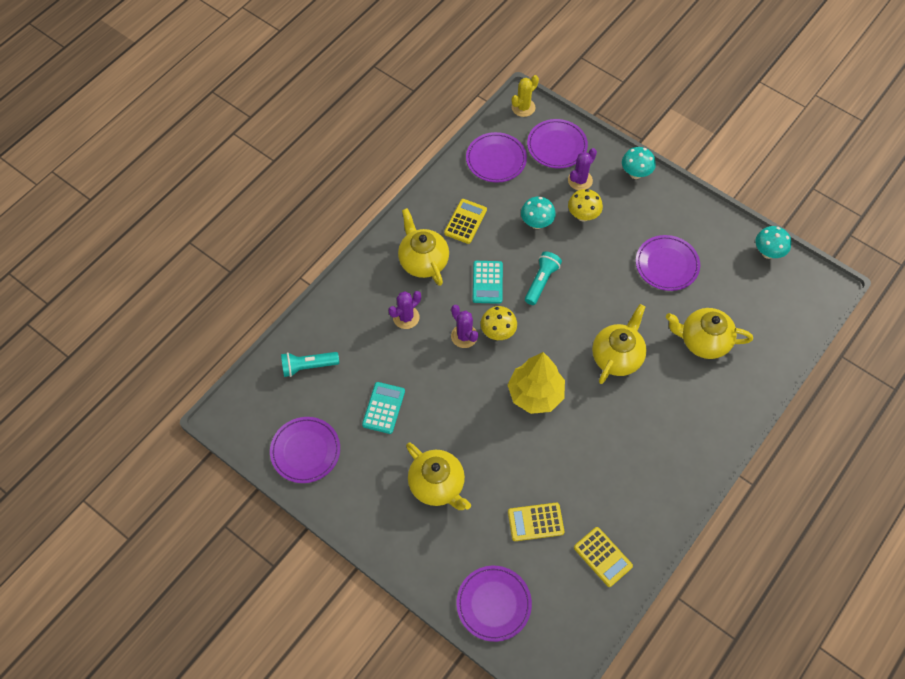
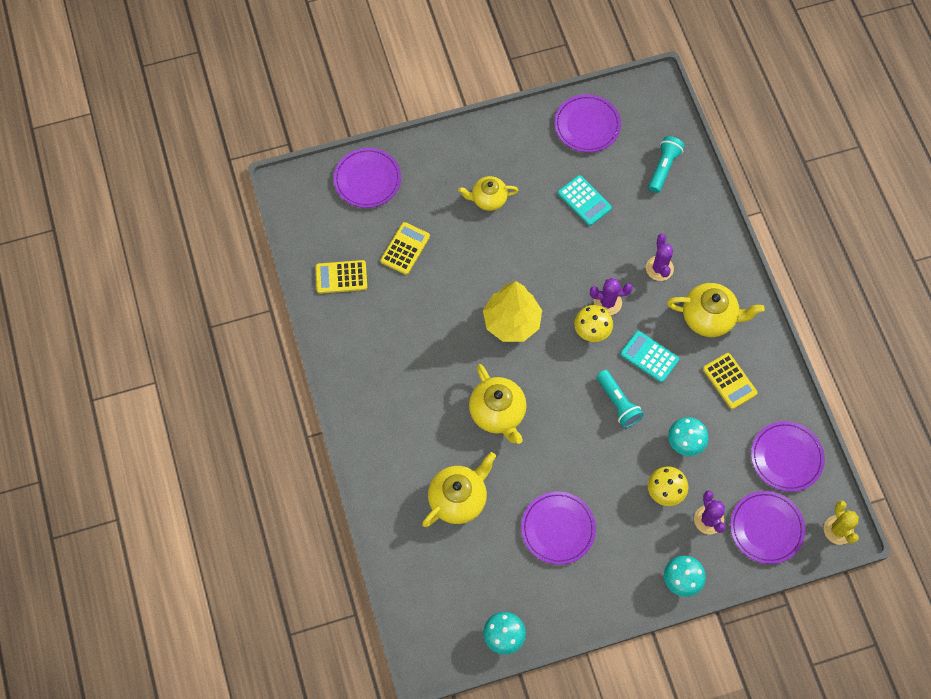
camera: 125 degrees right, 5 degrees up
yellow teapot [406,442,471,510] -> yellow teapot [458,176,519,211], size x0.67

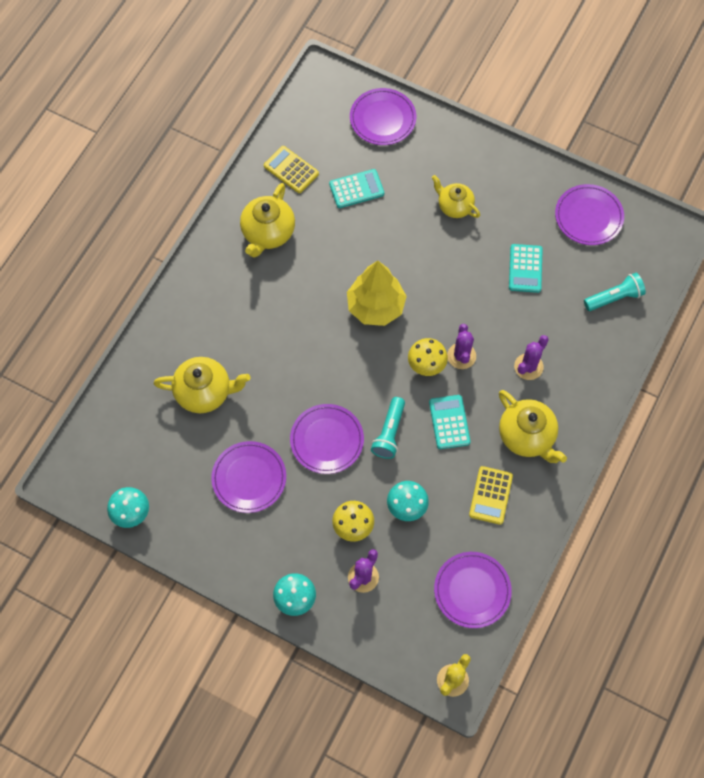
camera: 45 degrees right, 0 degrees up
yellow calculator [381,222,430,275] -> turquoise calculator [329,169,384,208]
yellow teapot [469,364,527,444] -> yellow teapot moved to [240,183,295,258]
purple cactus [590,278,633,315] -> purple cactus turned 45 degrees clockwise [447,324,476,369]
purple plate [730,491,805,564] -> purple plate moved to [290,404,364,474]

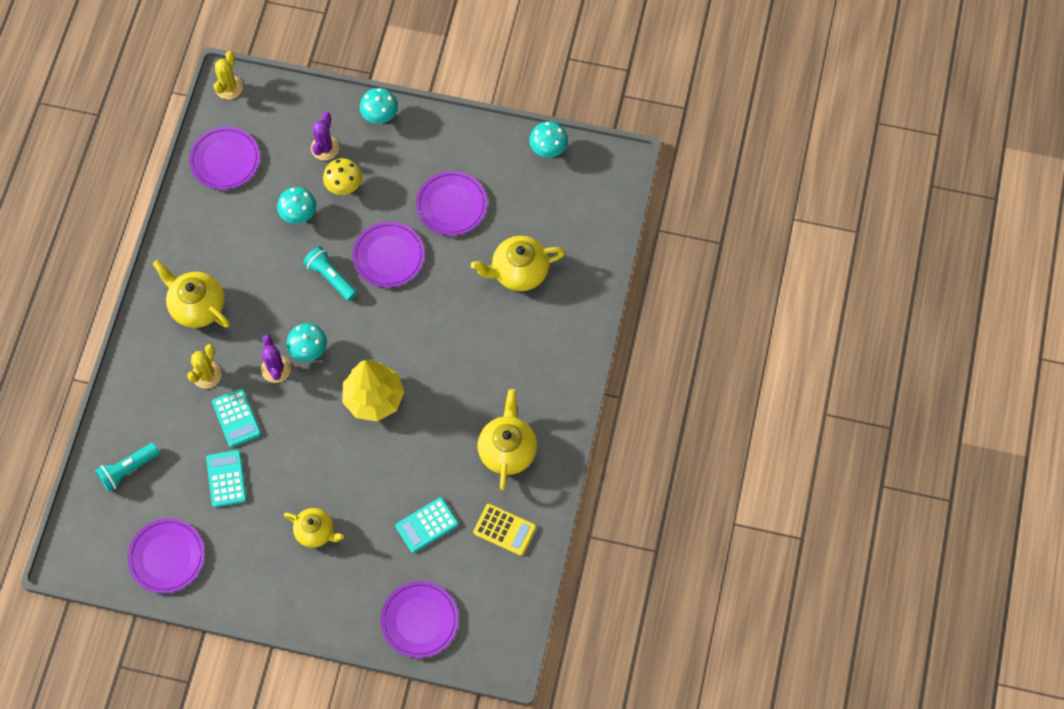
camera: 165 degrees right, 0 degrees up
turquoise flashlight [371,397,405,459] -> turquoise flashlight turned 45 degrees counterclockwise [303,246,357,301]
yellow mushroom [408,338,448,376] -> turquoise mushroom [286,323,327,362]
turquoise calculator [429,395,470,449] -> turquoise calculator moved to [212,388,261,447]
yellow calculator [469,466,513,525] -> none
purple cactus [514,335,549,380] -> yellow cactus [187,344,222,389]

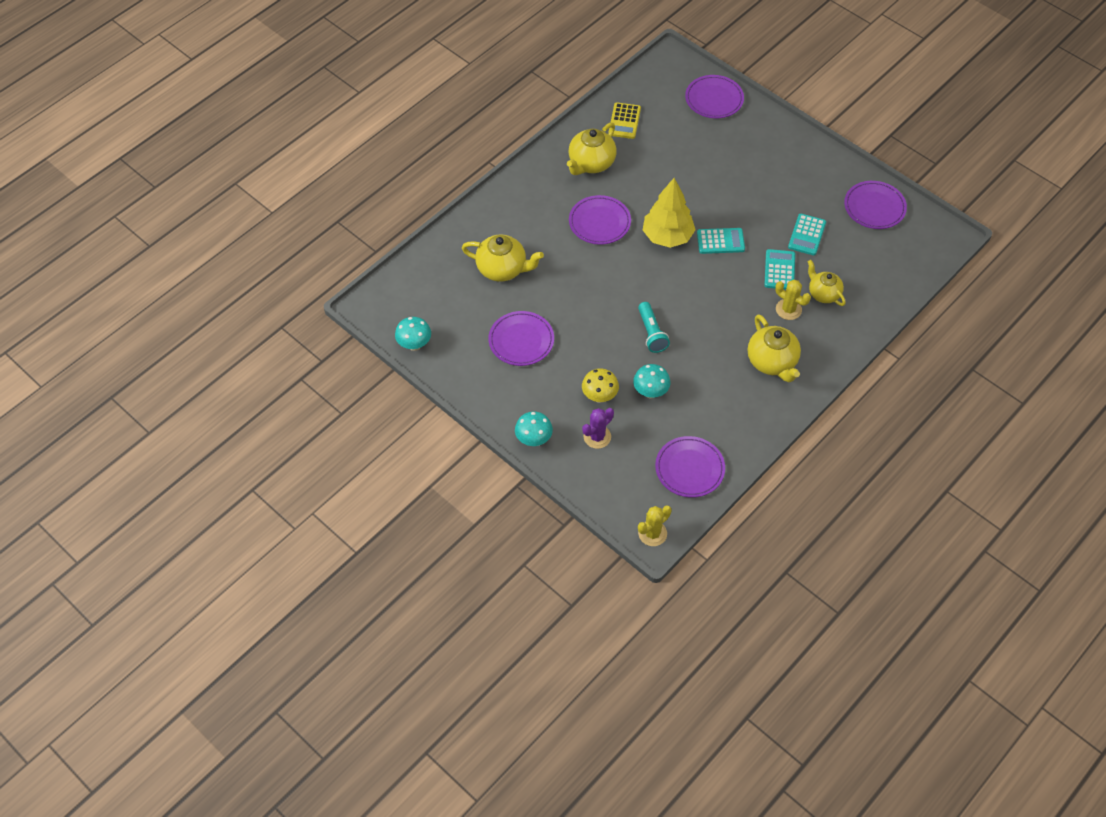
camera: 150 degrees left, 10 degrees down
turquoise flashlight [95,443,160,492] -> none
yellow cactus [187,344,222,389] -> yellow cactus turned 75 degrees clockwise [775,280,811,320]
purple cactus [261,335,291,383] -> none
yellow teapot [284,508,344,548] -> yellow teapot moved to [808,260,846,306]
turquoise mushroom [286,323,327,362] -> none
purple plate [352,222,425,288] -> purple plate moved to [569,195,631,245]
turquoise calculator [396,497,459,553] -> turquoise calculator moved to [697,228,745,254]
yellow calculator [473,504,536,556] -> yellow calculator turned 135 degrees counterclockwise [608,103,641,139]

